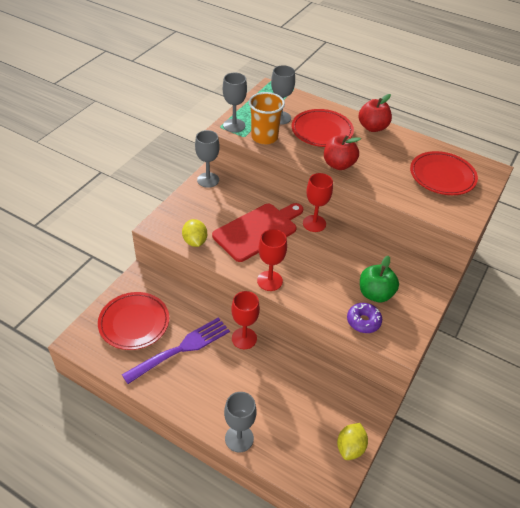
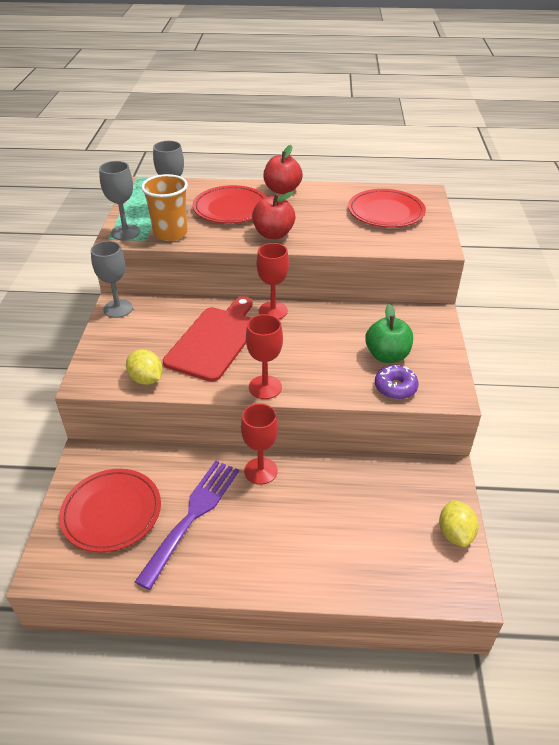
camera: 25 degrees left, 5 degrees down
grey goblet [224,392,257,452] -> none

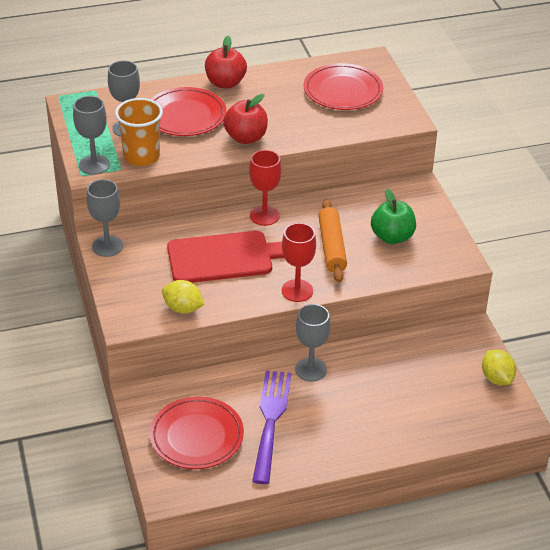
camera: 20 degrees left, 0 degrees up
red cutting board [163,296,252,382] -> red cutting board turned 75 degrees clockwise [167,231,284,283]
red goblet [241,403,278,485] -> grey goblet [295,304,330,381]
purple donut [375,365,419,399] -> none
none -> orange rolling pin [318,199,347,282]

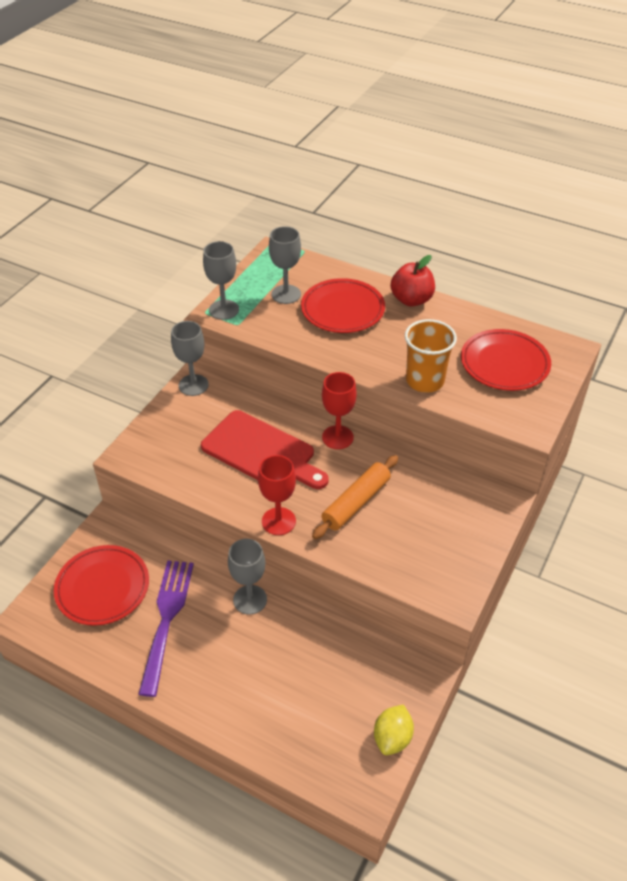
camera: 45 degrees right, 5 degrees up
orange cup [115,98,163,166] -> orange cup moved to [405,319,457,393]
yellow lemon [162,280,205,313] -> none
red apple [223,94,268,144] -> none
purple fork [252,370,291,484] -> purple fork turned 45 degrees counterclockwise [138,560,194,697]
green apple [371,189,416,244] -> none

